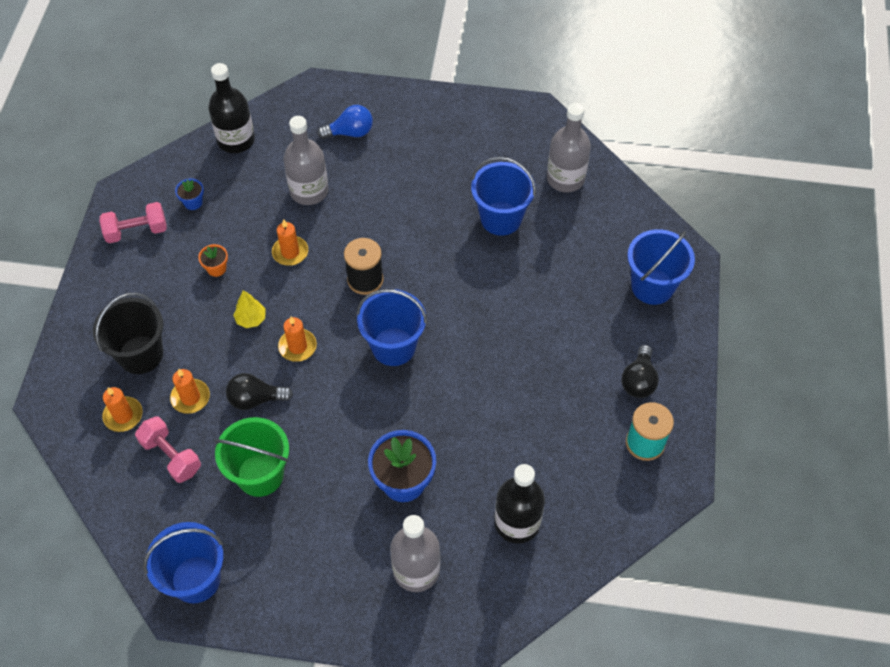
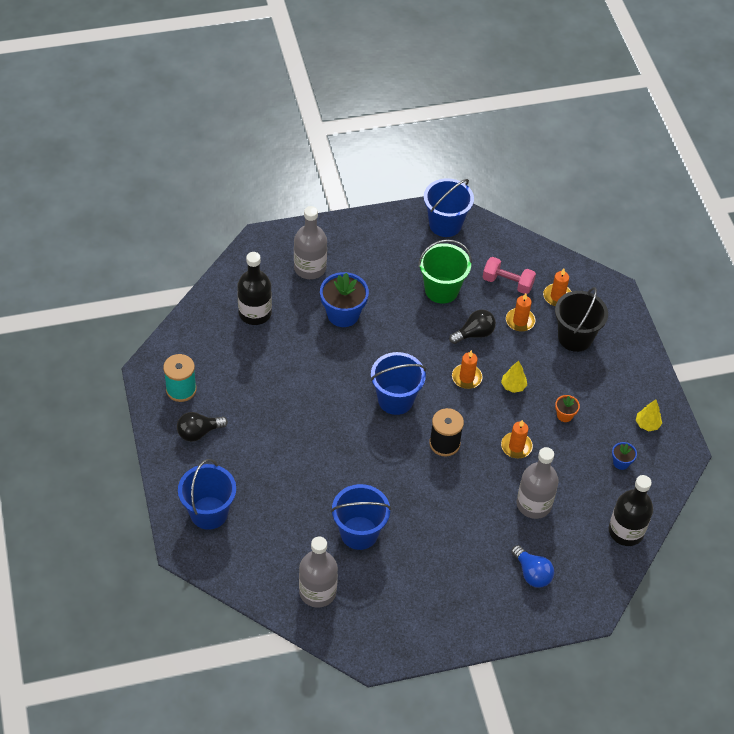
camera: 155 degrees right, 5 degrees down
pink dumbbell [99,202,167,243] -> yellow tree [636,400,662,431]
blue light bulb [318,105,373,139] -> blue light bulb turned 90 degrees counterclockwise [511,545,554,588]
black light bulb [621,345,659,398] -> black light bulb turned 105 degrees counterclockwise [177,412,228,442]

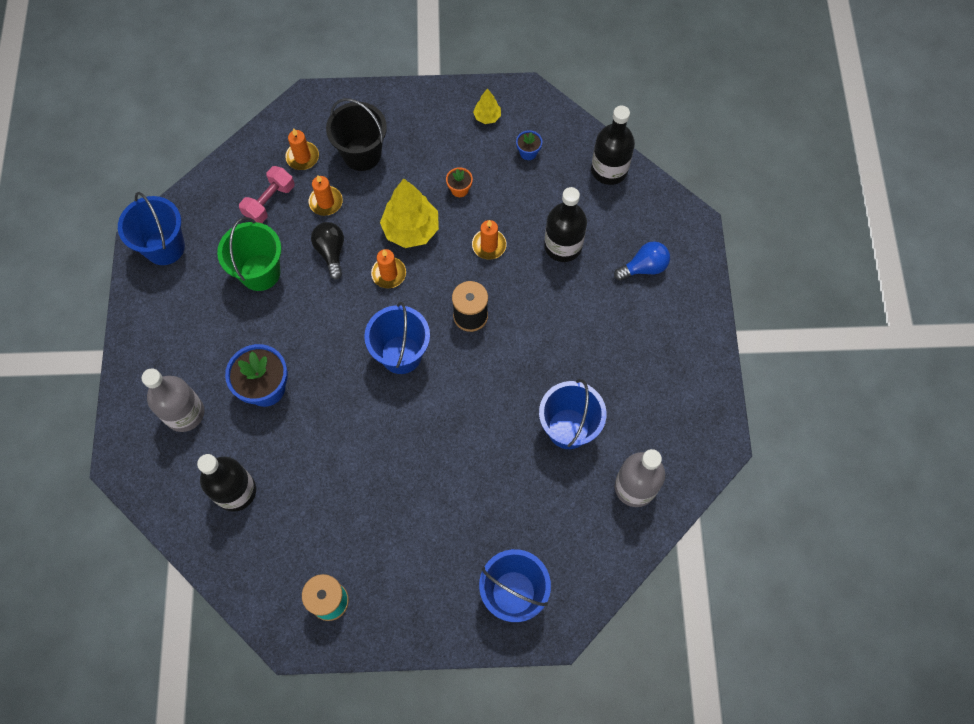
camera: 75 degrees left, 15 degrees up
black light bulb [177,412,228,442] -> none
yellow tree [501,361,527,393] -> yellow tree [380,178,439,248], size x1.99
grey bottle [516,447,559,519] -> black bottle [544,187,587,262]

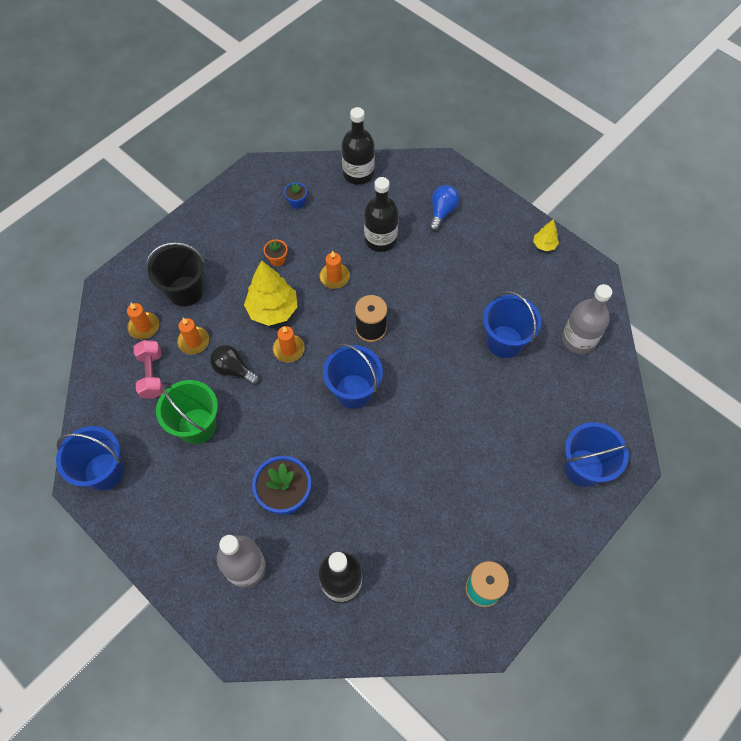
camera: 45 degrees left, 5 degrees down
yellow tree [473,88,501,124] -> yellow tree moved to [533,219,559,252]

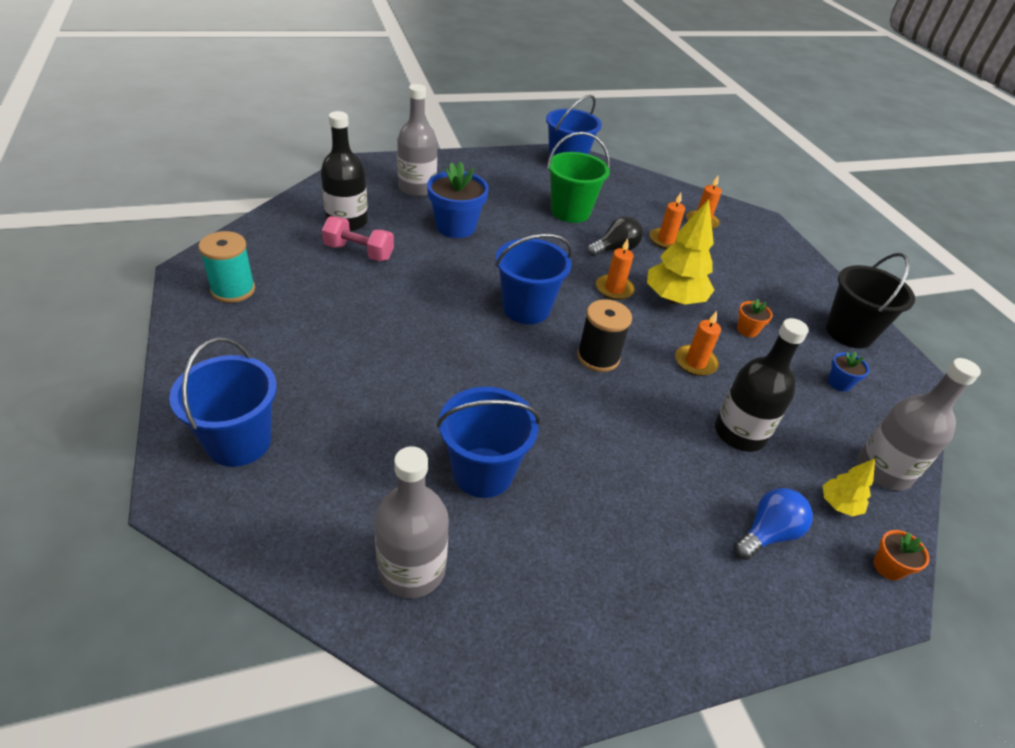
camera: 115 degrees right, 20 degrees down
pink dumbbell [134,340,164,399] -> pink dumbbell moved to [322,216,394,261]
black bucket [145,242,205,307] -> black bucket moved to [826,253,915,348]
black bottle [342,107,375,185] -> grey bottle [858,358,981,491]
blue light bulb [429,185,459,231] -> blue light bulb turned 90 degrees counterclockwise [734,488,813,560]
yellow tree [533,219,559,252] -> yellow tree moved to [823,459,875,516]
none -> orange flower pot [874,530,929,580]

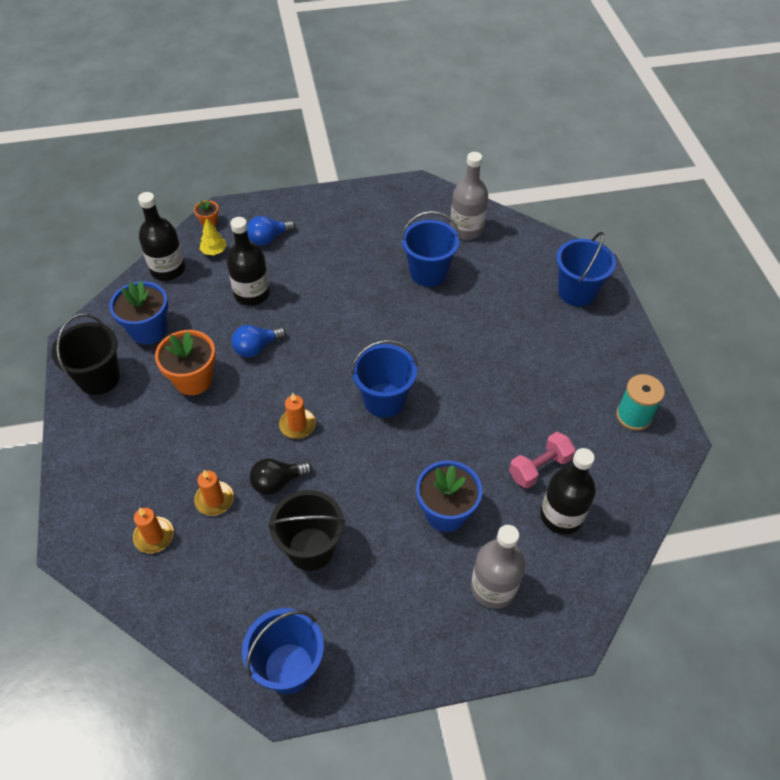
camera: 170 degrees left, 10 degrees up
pink dumbbell [322,216,394,261] -> pink dumbbell turned 60 degrees counterclockwise [509,432,575,488]
green bucket [547,132,610,223] -> black bucket [268,490,345,571]
black spool [577,299,632,372] -> none
yellow tree [647,199,714,304] -> none
orange candle [675,311,721,376] -> blue light bulb [232,325,286,357]
orange flower pot [737,299,773,337] -> orange flower pot [155,330,216,395], size x2.07
blue flower pot [828,351,869,392] -> blue flower pot [109,281,168,344], size x2.07
grey bottle [858,358,981,491] -> black bottle [138,192,185,281]

